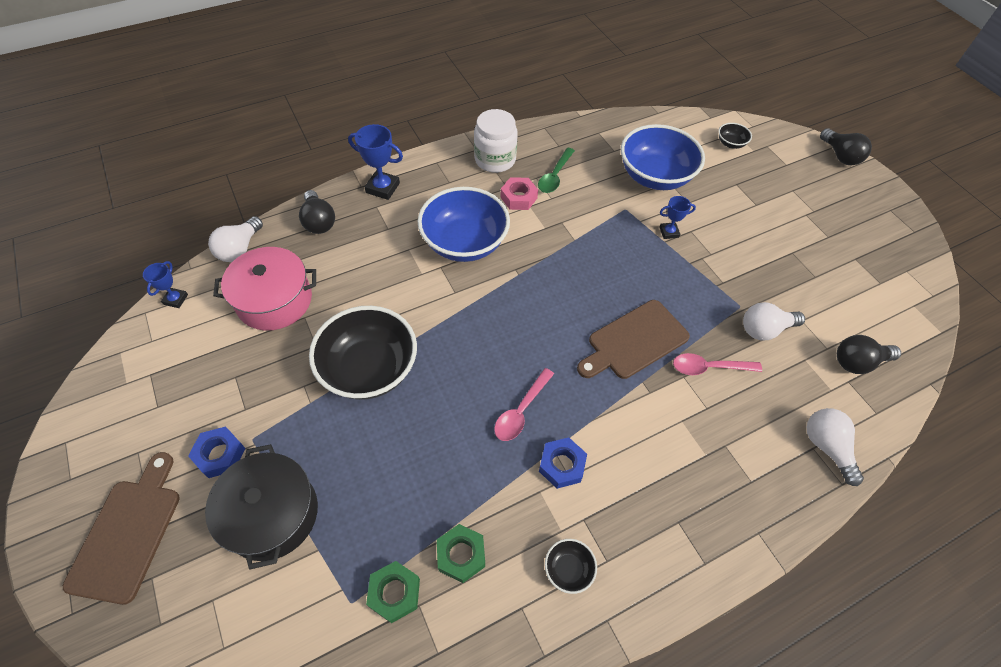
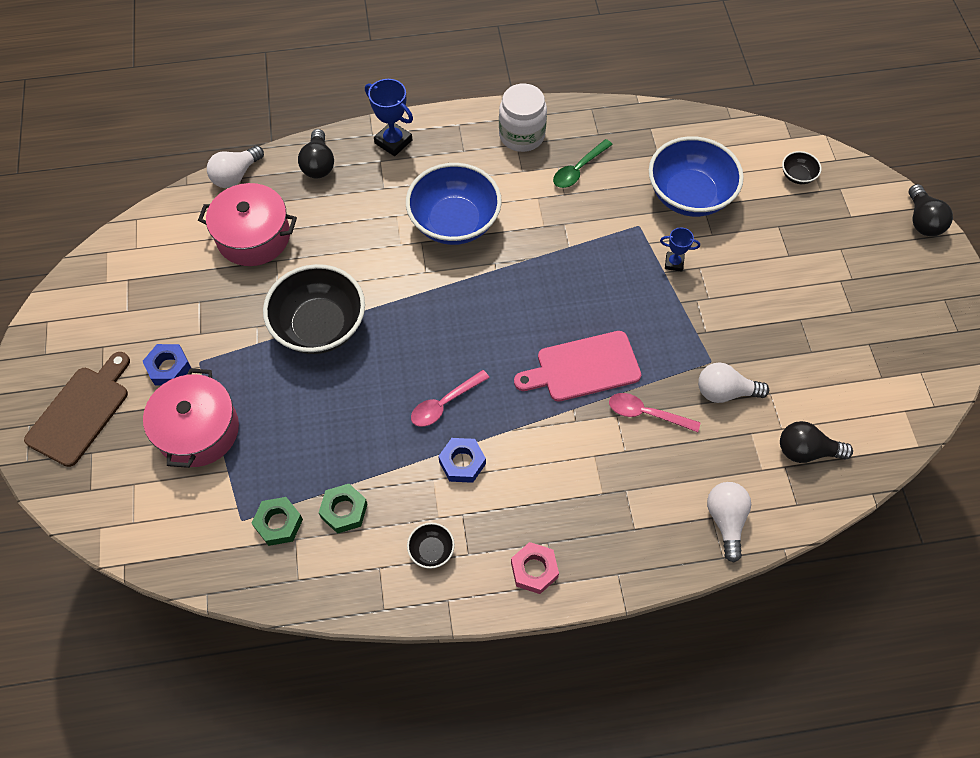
camera: 20 degrees right, 5 degrees up
blue trophy [143,261,188,308] -> none
black pot [205,444,318,570] -> pink pot [143,368,239,468]
pink nut [500,177,538,210] -> pink nut moved to [511,542,559,594]
brown cutting board [577,300,690,379] -> pink cutting board [514,331,641,401]

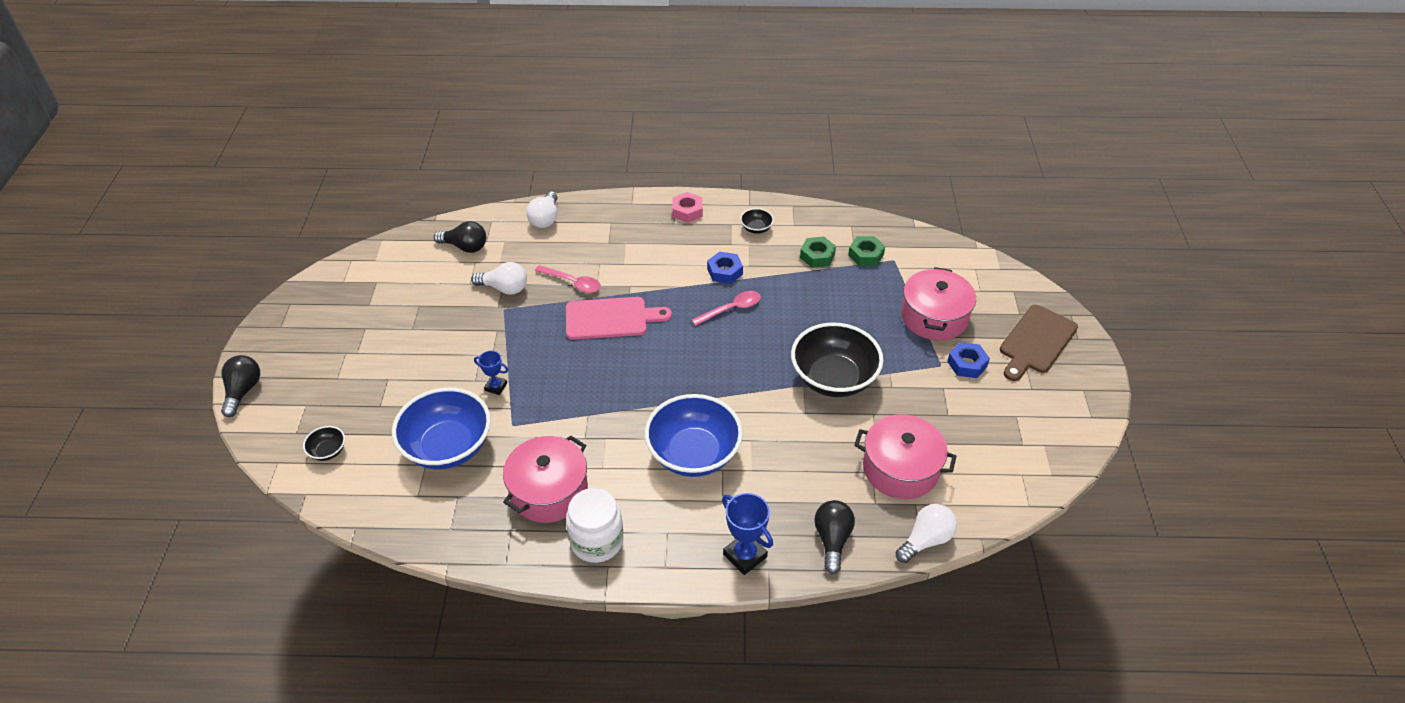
camera: 170 degrees left, 15 degrees down
green spoon [553,139,613,188] -> pink pot [503,436,588,523]

